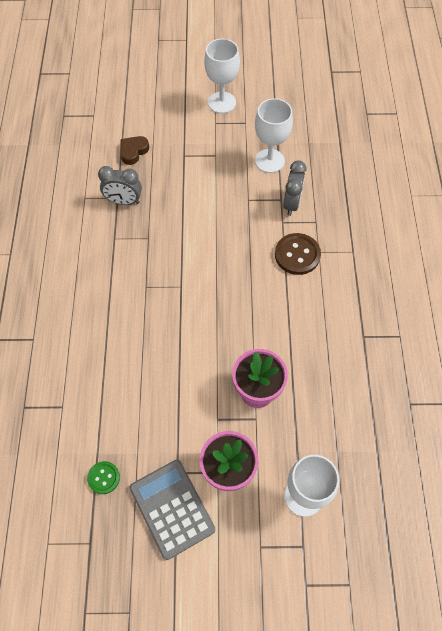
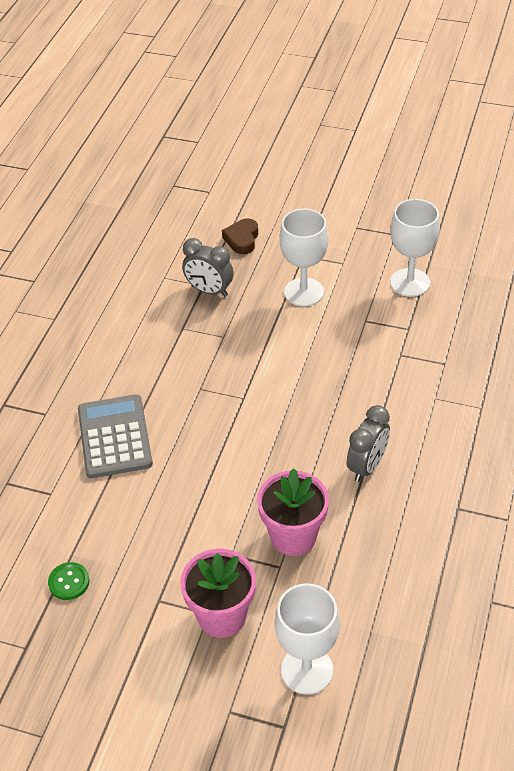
camera: 20 degrees right, 15 degrees down
brown heart [120,136,149,165] -> brown heart turned 45 degrees counterclockwise [222,218,258,254]
grey calculator [130,460,215,560] -> grey calculator moved to [78,394,153,478]
white goblet [204,39,240,113] -> white goblet moved to [280,209,328,306]
brown button [275,233,321,275] -> none
grey clock [283,160,307,216] -> grey clock moved to [347,405,390,482]

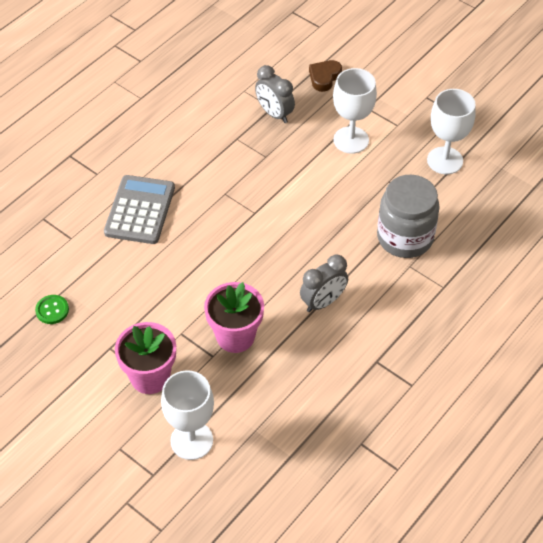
camera: 20 degrees right, 5 degrees up
none -> grey jar [377,175,440,258]

